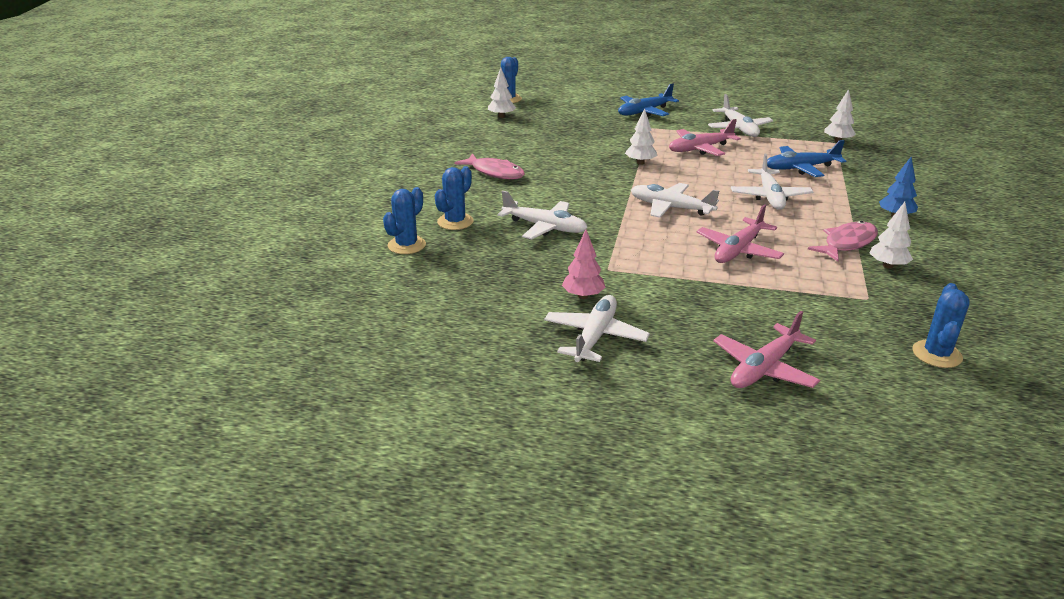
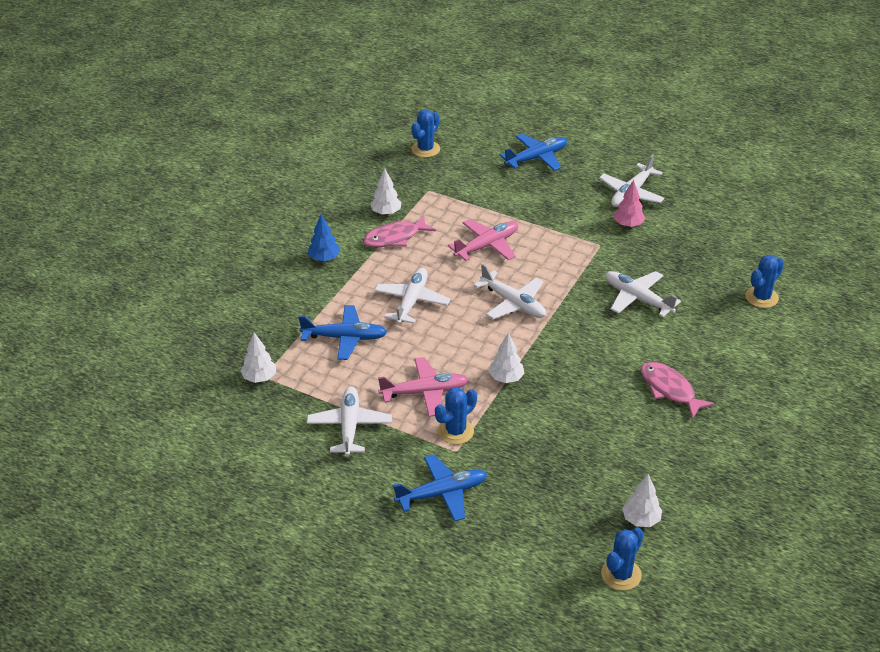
camera: 165 degrees left, 10 degrees up
blue cactus [435,166,474,230] -> blue cactus moved to [435,387,477,445]
pink plane [713,311,820,388] -> blue plane [500,133,567,171]

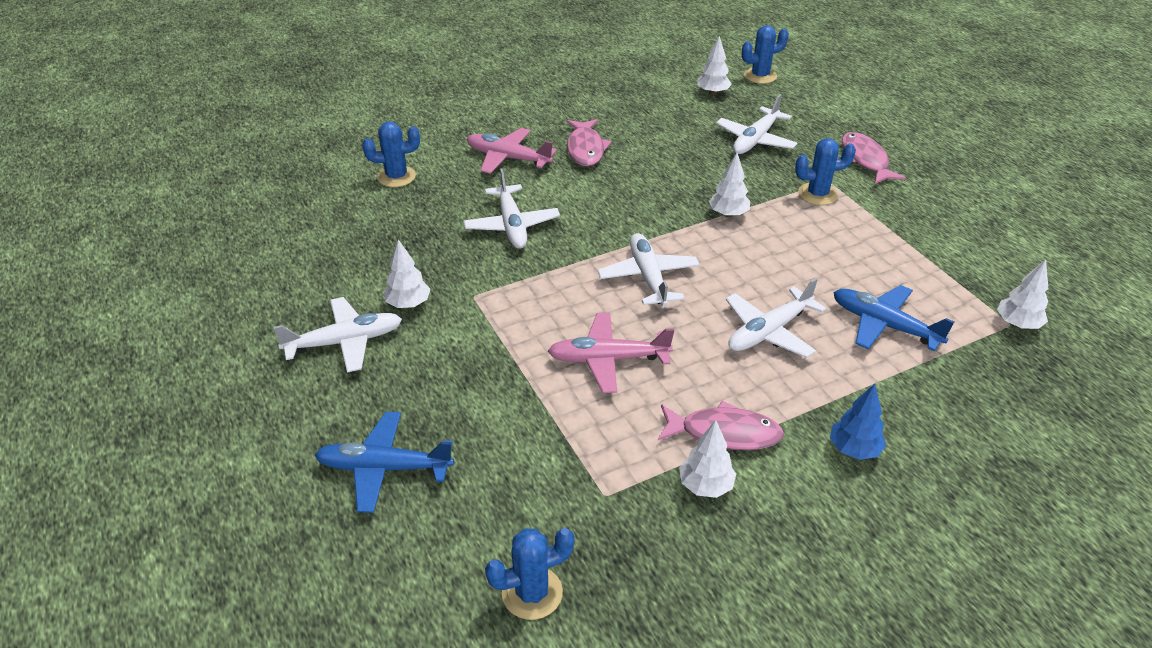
camera: 145 degrees left, 0 degrees up
white plane [307,386,392,456] -> white plane moved to [716,94,797,154]
pink plane [378,357,469,417] -> pink plane moved to [467,128,557,174]
blue plane [392,454,487,522] -> pink fish [842,132,906,184]
pink tree [614,180,646,227] -> white tree [384,239,430,308]

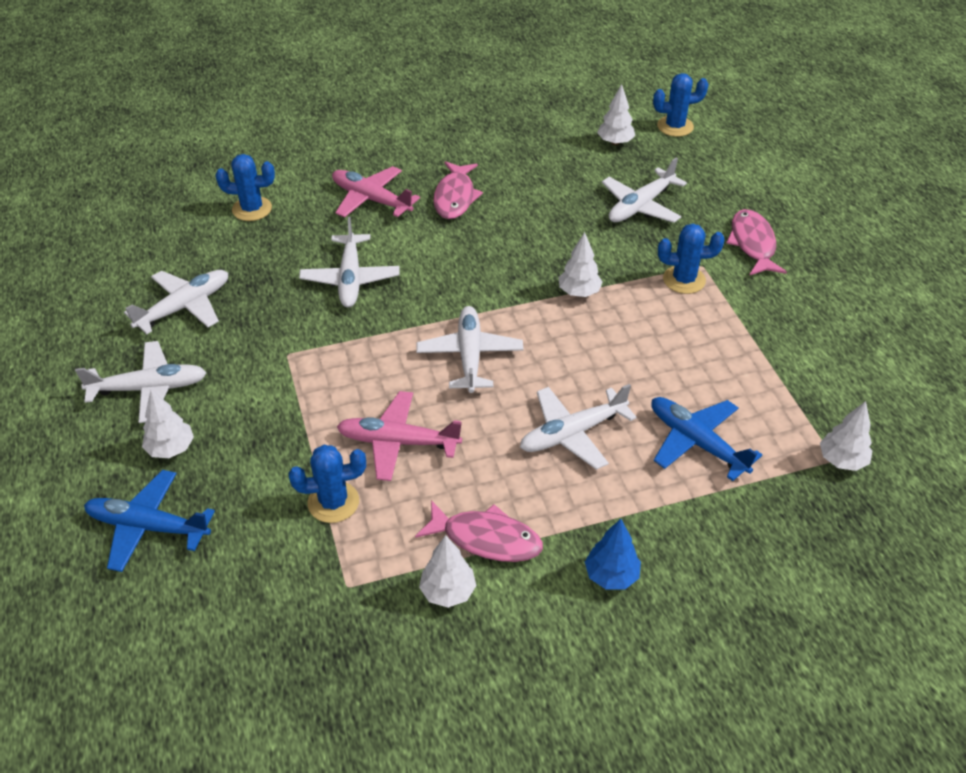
camera: 10 degrees right, 5 degrees up
white tree [384,239,430,308] -> white tree moved to [142,390,194,458]
blue cactus [485,528,574,620] -> blue cactus moved to [289,445,366,523]
none -> white plane [124,270,228,335]

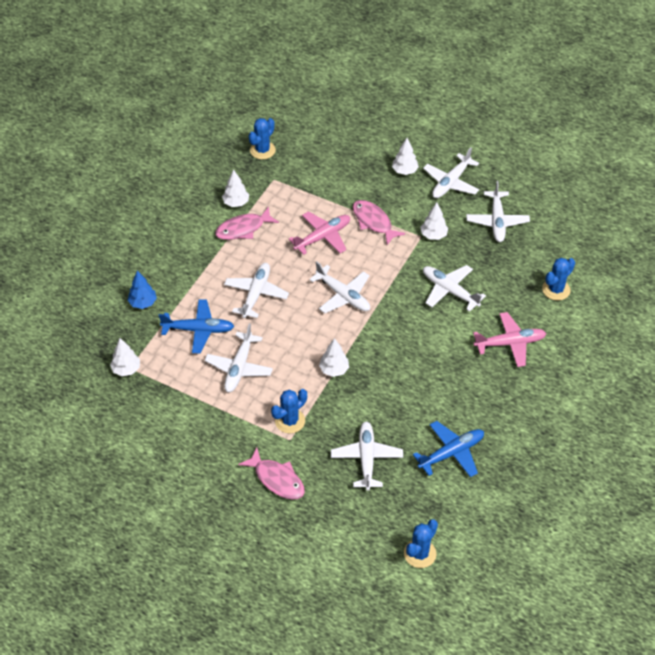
camera: 135 degrees right, 5 degrees up
blue plane [84,470,215,572] -> blue plane moved to [413,421,484,477]
blue cactus [289,445,366,523] -> blue cactus moved to [249,118,276,159]
pink fish [433,161,483,219] -> pink fish moved to [353,200,406,245]
blue tree [585,519,641,589] -> blue tree moved to [127,270,157,309]
white tree [597,84,635,145] -> white tree moved to [420,202,448,240]
none -> white plane [205,324,273,392]

